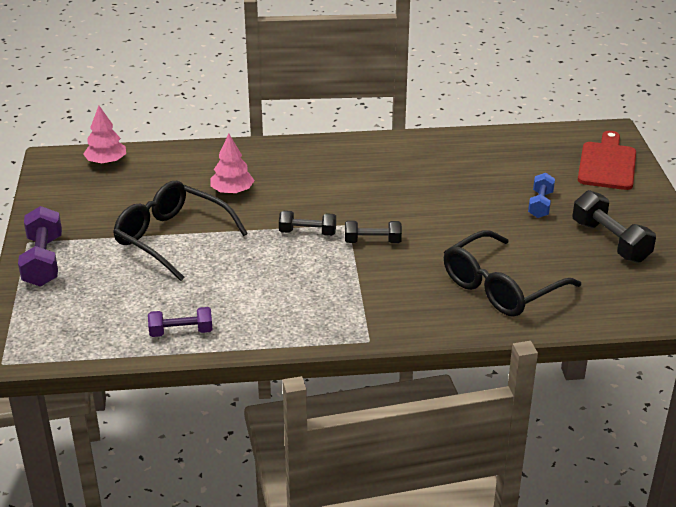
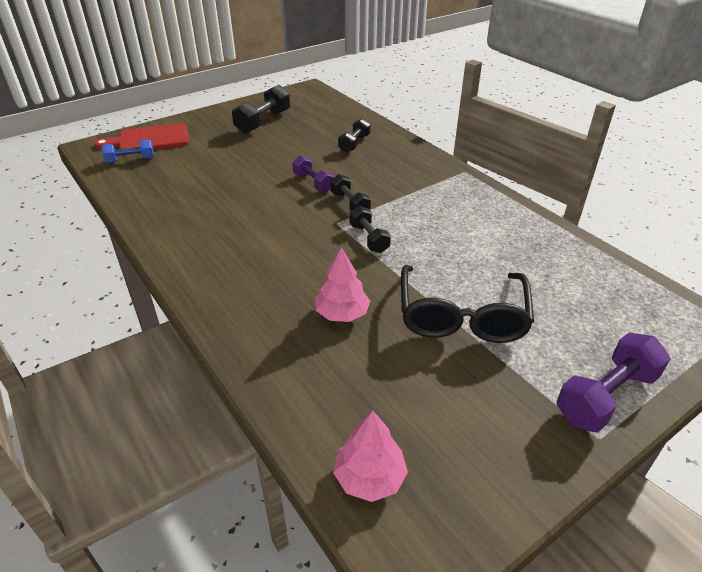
camera: 120 degrees left, 5 degrees up
purple dumbbell [148,307,213,337] -> purple dumbbell moved to [292,156,334,192]
black glasses [444,230,581,317] -> black dumbbell [338,118,370,153]
blue dumbbell [528,173,555,218] -> blue dumbbell moved to [102,139,154,163]

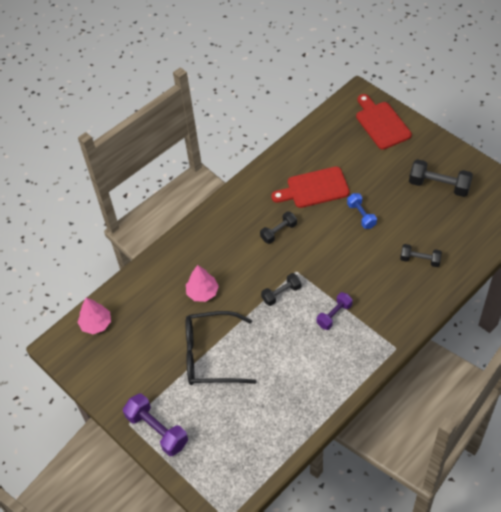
camera: 85 degrees right, 15 degrees up
blue dumbbell [102,139,154,163] -> blue dumbbell moved to [347,193,377,229]
purple dumbbell [292,156,334,192] -> purple dumbbell moved to [317,292,353,330]
black dumbbell [330,174,371,211] -> black dumbbell moved to [260,211,297,244]
none -> red cutting board [271,167,350,208]

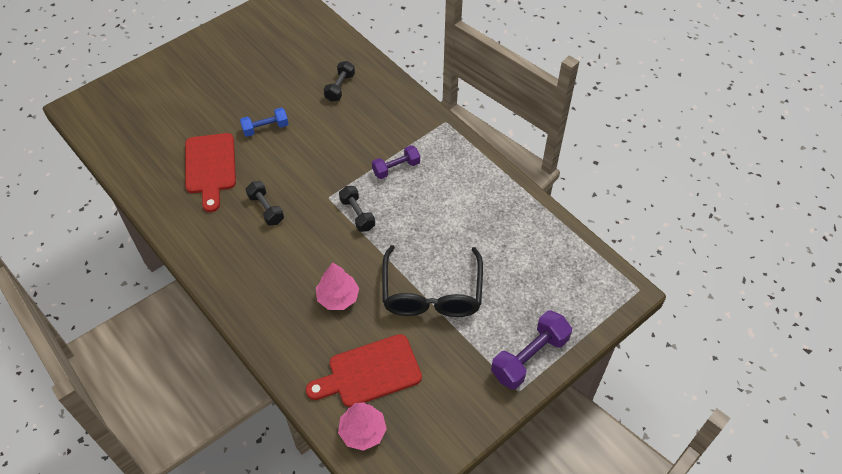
camera: 90 degrees left, 0 degrees up
purple dumbbell [317,292,353,330] -> purple dumbbell turned 75 degrees counterclockwise [372,145,420,179]
red cutting board [356,94,412,149] -> red cutting board moved to [306,334,422,407]
black dumbbell [409,159,473,197] -> none

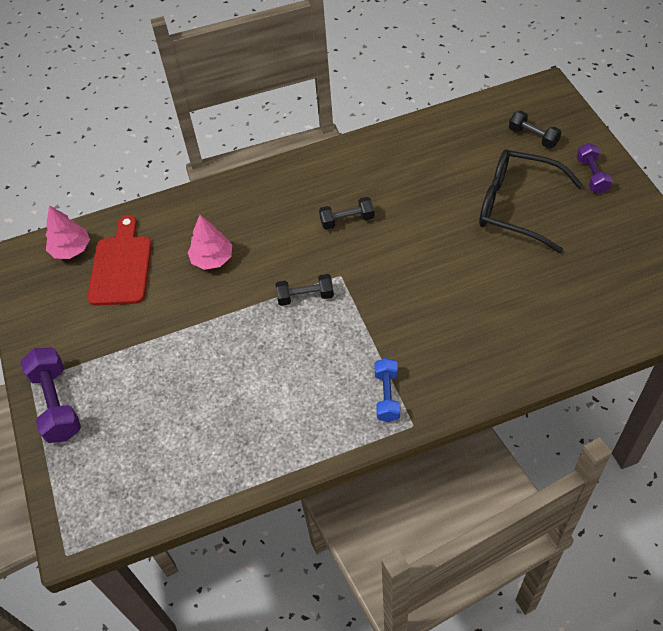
camera: 115 degrees right, 0 degrees up
red cutting board [185,133,236,212] -> none
blue dumbbell [240,107,288,137] -> blue dumbbell moved to [374,358,400,422]
black dumbbell [323,61,355,102] -> black dumbbell moved to [509,111,561,148]
purple dumbbell [372,145,420,179] -> purple dumbbell moved to [577,143,613,194]
black glasses [382,245,483,317] -> black glasses moved to [479,149,583,253]

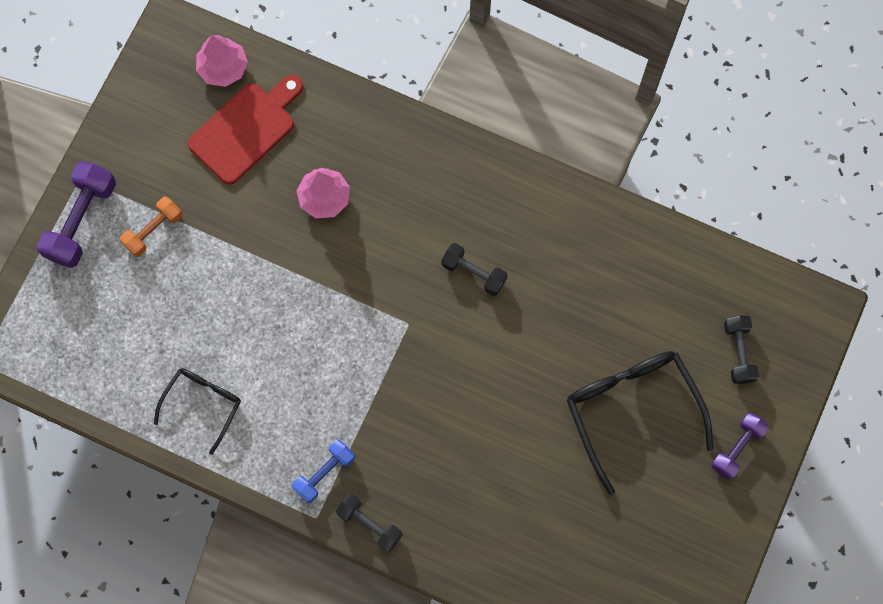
camera: 40 degrees right, 20 degrees up
black dumbbell [275,274,334,306] -> black dumbbell moved to [336,494,403,552]
none -> orange dumbbell [120,196,183,257]
none -> black glasses [154,368,241,455]

